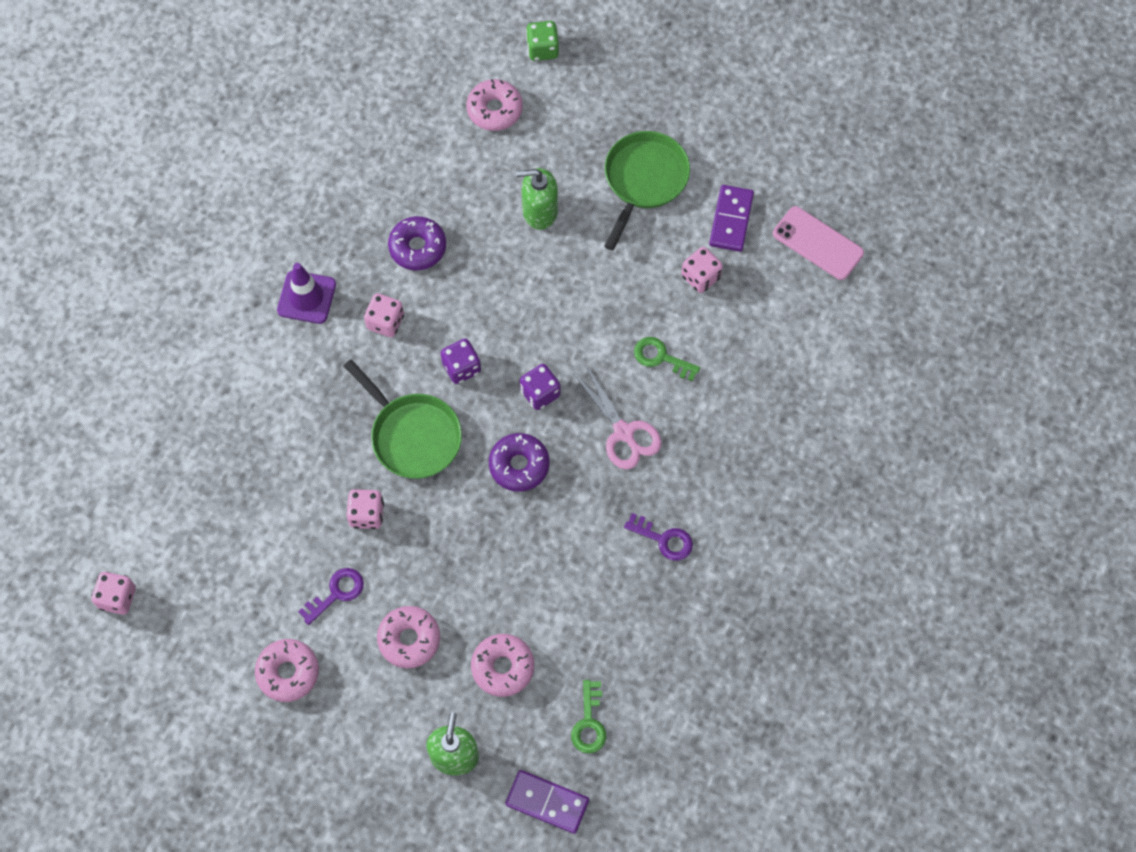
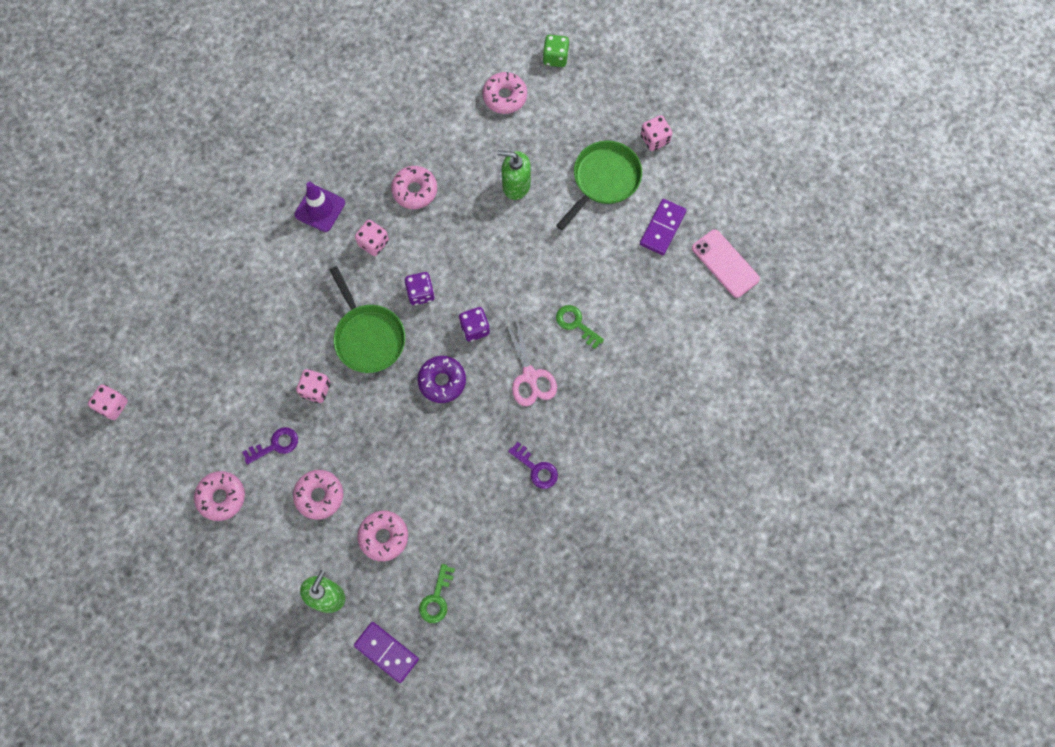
camera: 15 degrees right, 5 degrees up
purple donut [388,216,446,270] -> pink donut [391,166,437,209]
pink dice [681,247,723,293] -> pink dice moved to [641,115,672,151]

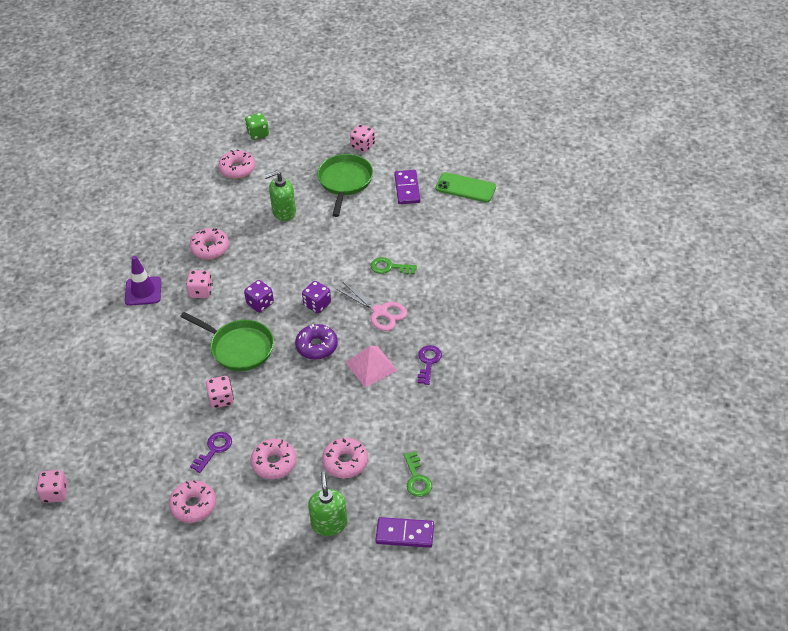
camera: 30 degrees left, 25 degrees down
purple key [508,442,558,489] -> purple key turned 90 degrees counterclockwise [418,345,442,385]
pink phone [692,229,760,298] -> green phone [436,172,496,203]
none -> pink pyramid [345,346,398,387]

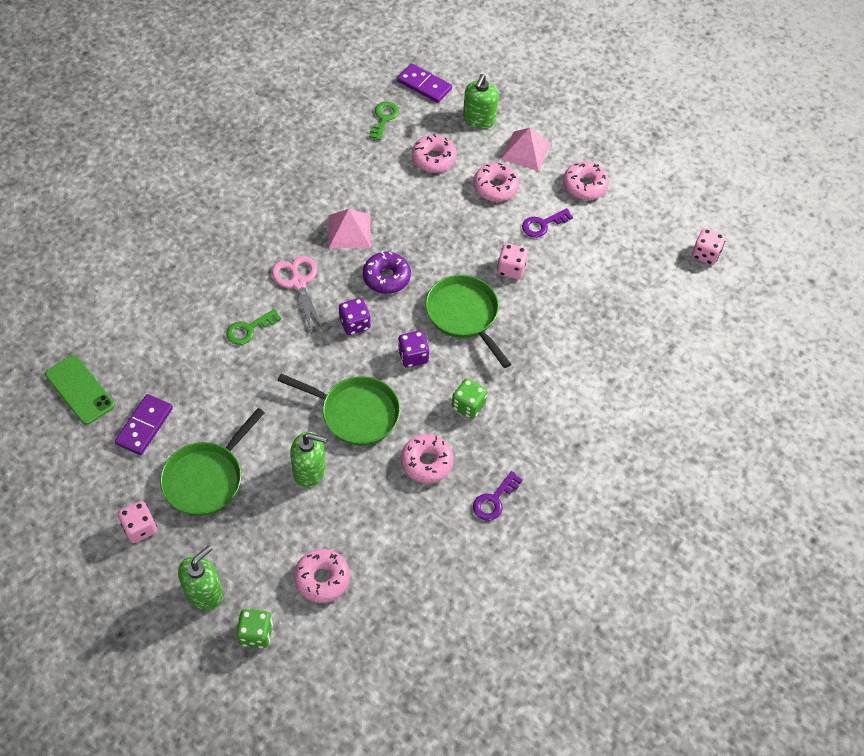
camera: 155 degrees left, 10 degrees up
purple traffic cone [125,256,161,306] -> none
pink dice [186,270,213,298] -> green dice [452,378,487,419]
green key [371,257,417,274] -> green key turned 105 degrees clockwise [226,309,281,345]
purple key [418,345,442,385] -> purple key moved to [473,471,523,521]
none -> green soap dispenser [178,545,223,610]
none -> green pan [277,374,400,446]
none -> pink pyramid [501,128,551,171]

